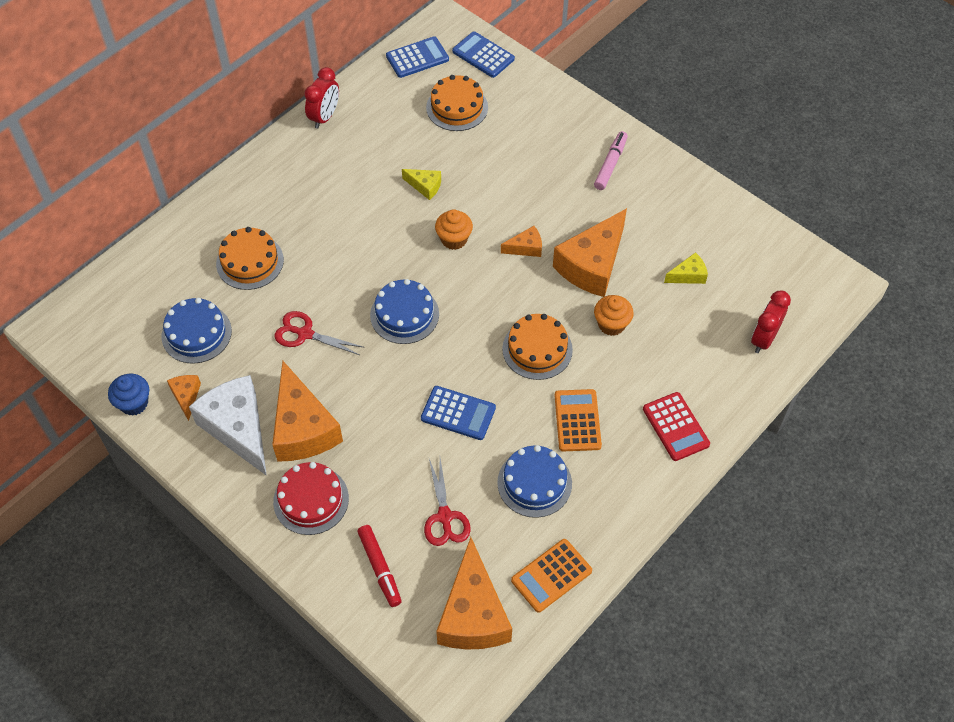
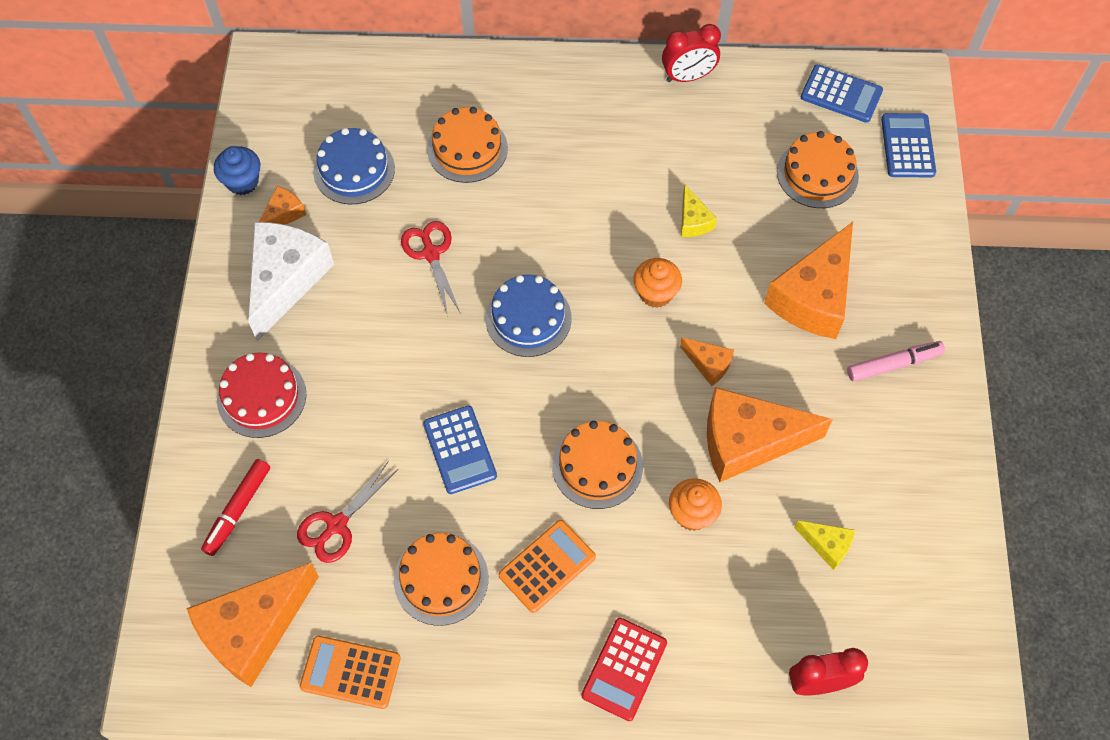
camera: 50 degrees right, 5 degrees up
orange cheese [272,361,343,462] -> orange cheese moved to [764,222,853,339]
blue cake [497,445,572,518] -> orange cake [394,533,489,626]

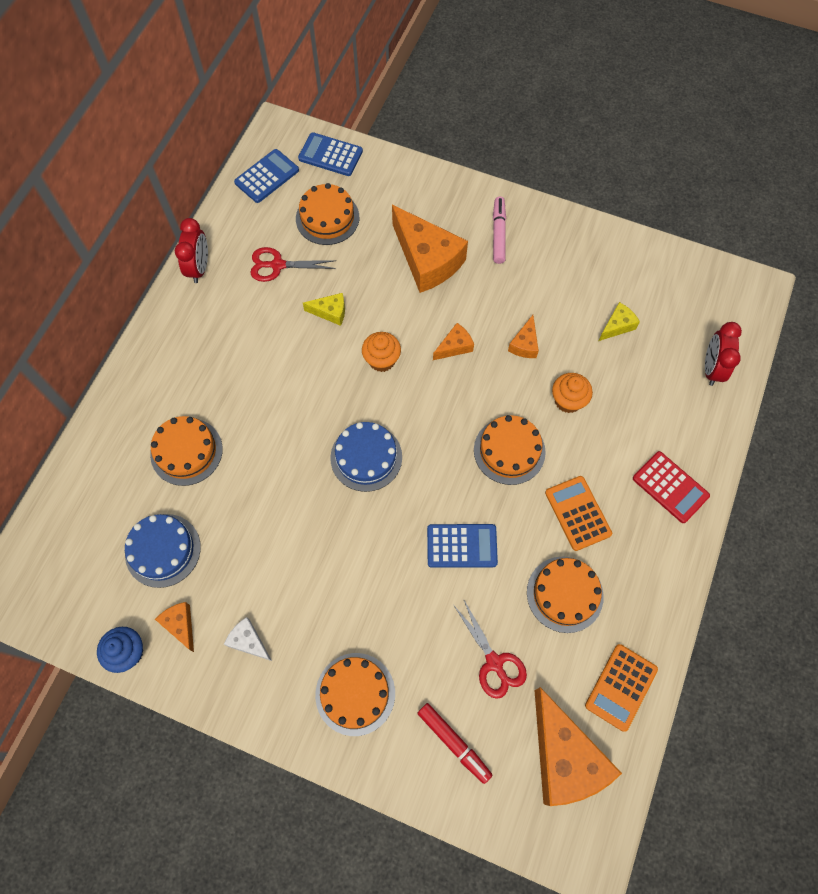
camera: 70 degrees left, 5 degrees up
red cake [217,353,306,438] -> orange cake [315,653,395,736]
white cheese [248,222,334,341] -> white cheese [224,617,272,661], size x0.46
red scissors [401,221,460,315] -> red scissors moved to [251,247,336,282]
orange cheese [707,387,833,482] -> orange cheese [508,315,539,358], size x0.46

